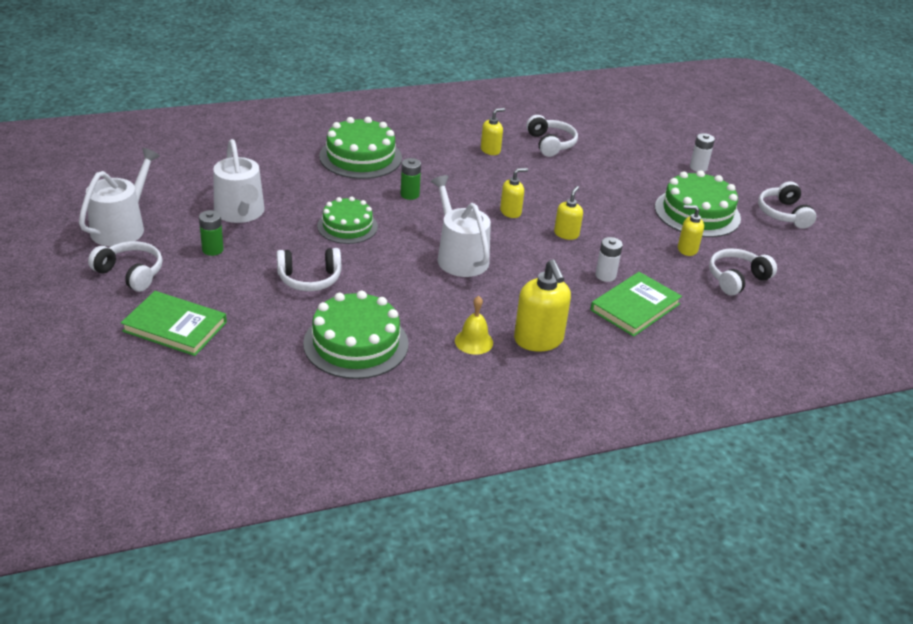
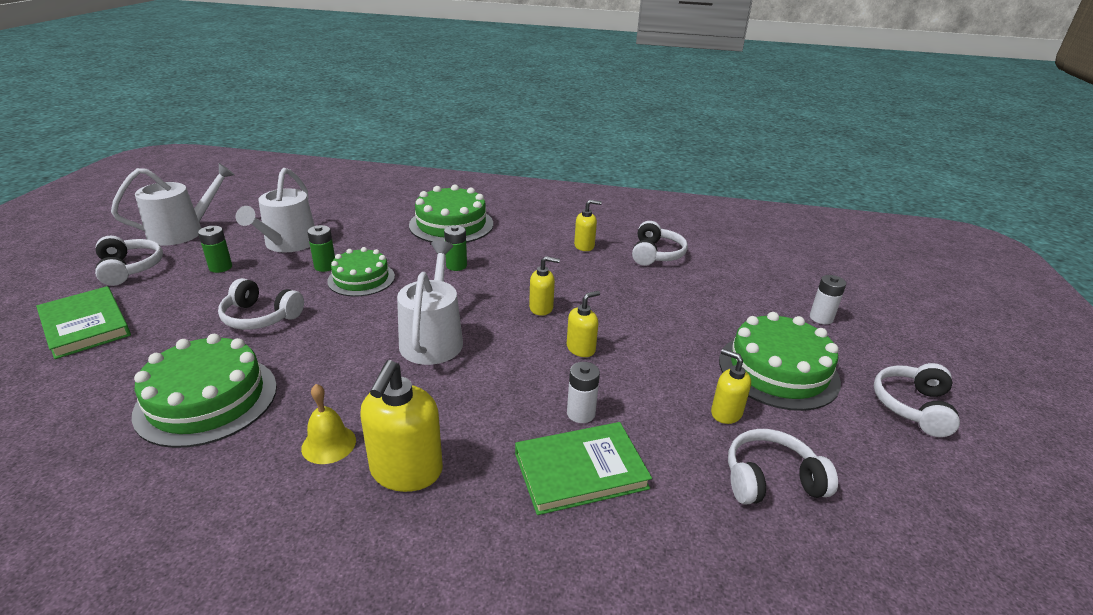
camera: 30 degrees right, 5 degrees down
none -> green battery [307,225,335,272]

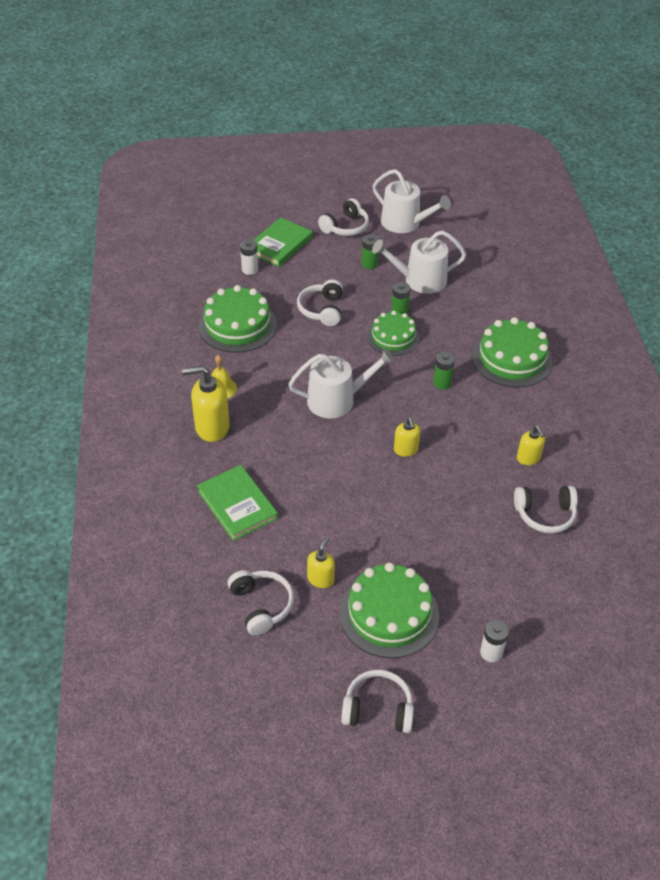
camera: 75 degrees right, 15 degrees up
yellow soap dispenser [567,291,600,357] -> none
white battery [567,362,600,423] -> white battery moved to [240,240,258,275]

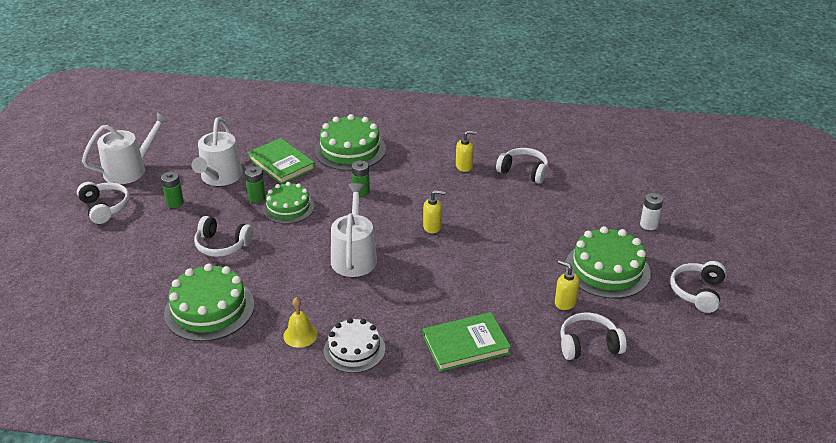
camera: 75 degrees left, 10 degrees down
yellow soap dispenser [182,366,230,442] -> white cake [324,318,386,373]
white battery [240,240,258,275] -> none
green book [253,217,313,267] -> green book moved to [247,138,315,184]
white headphones [514,486,578,533] -> white headphones turned 75 degrees counterclockwise [496,148,548,184]

